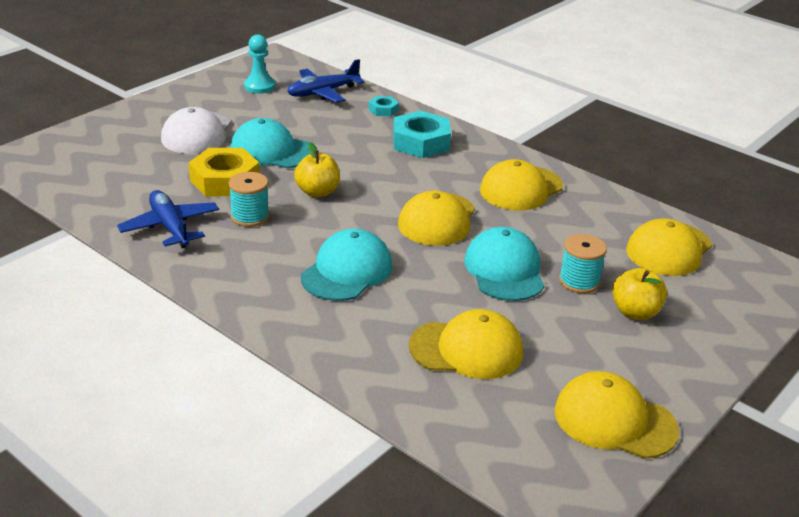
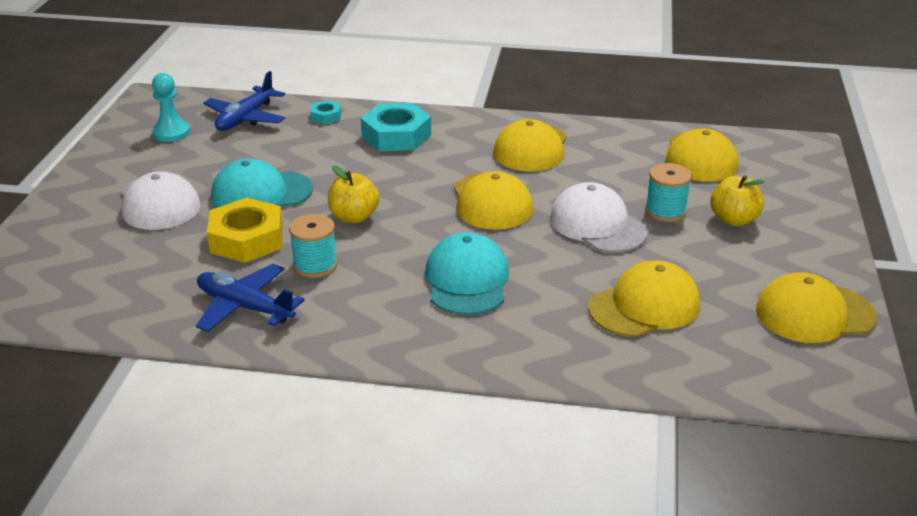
camera: 30 degrees left, 0 degrees up
turquoise cap [464,227,544,301] -> white cap [550,182,648,252]

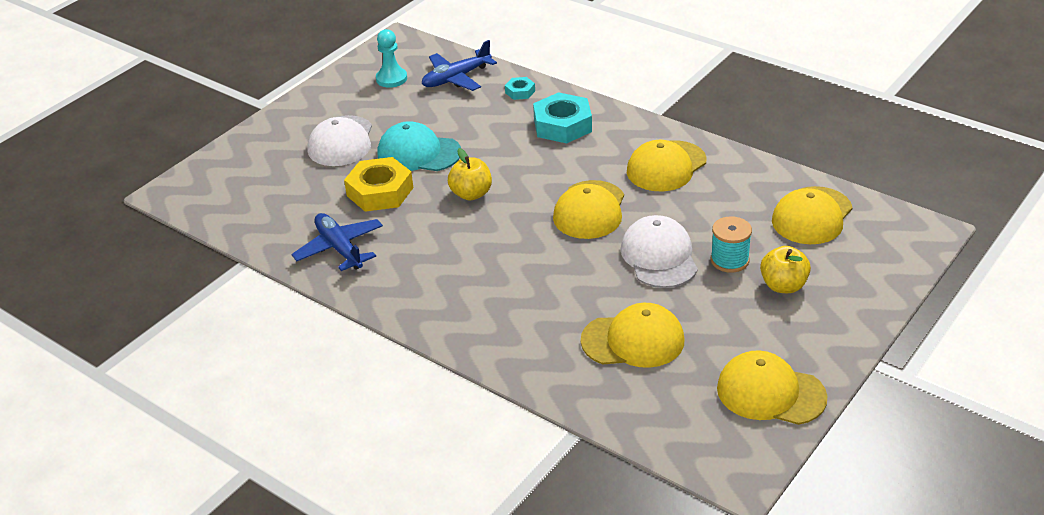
camera: 30 degrees right, 5 degrees up
turquoise spool [289,214,337,278] -> none
turquoise cap [425,232,509,315] -> none

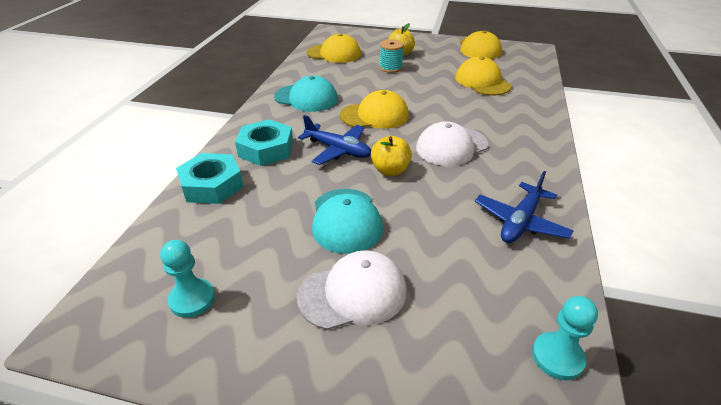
camera: 115 degrees left, 0 degrees up
yellow nut [344,157,413,212] -> none
blue plane [422,40,497,91] -> blue plane moved to [298,115,371,165]
turquoise nut [505,77,535,100] -> turquoise nut [176,153,243,204], size x2.01
white cap [620,215,698,288] -> white cap moved to [416,121,488,166]
yellow cap [627,140,707,191] -> turquoise cap [274,76,338,112]
none -> turquoise pawn [532,296,598,380]

